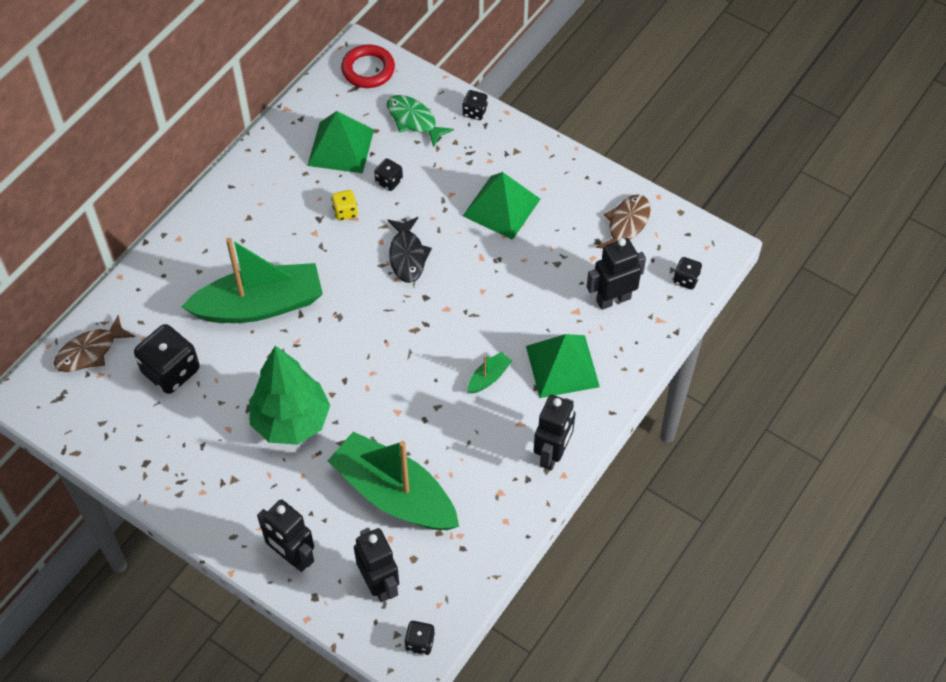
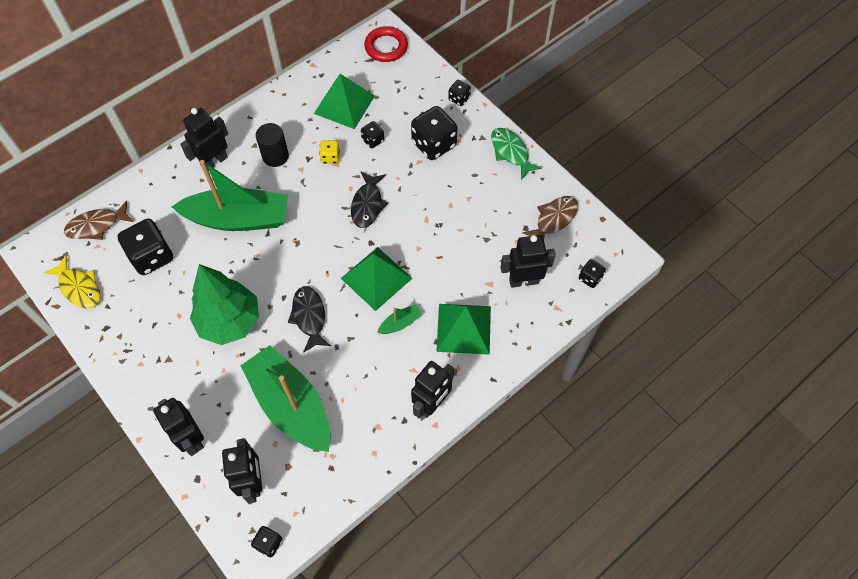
camera: 15 degrees right, 5 degrees up
green fish [387,95,454,147] -> green fish moved to [491,128,542,180]
green pyramid [463,172,540,240] -> green pyramid moved to [341,247,413,311]
none -> yellow fish [44,255,101,308]
none -> black robot [180,108,228,171]
none -> black cylinder [256,123,289,167]
none -> black fish [288,286,331,353]
none -> black dice [411,106,458,160]

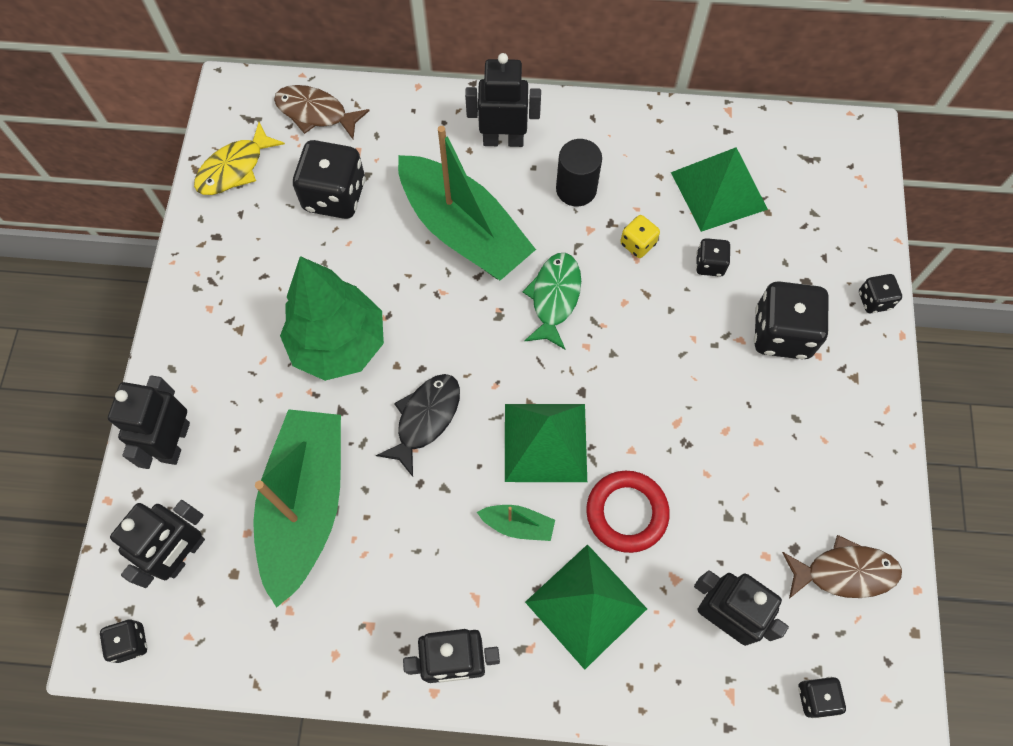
camera: 45 degrees right, 5 degrees up
yellow fish [44,255,101,308] -> yellow fish turned 45 degrees clockwise [194,122,285,195]
black fish [351,172,388,228] -> none
red ring [364,26,408,62] -> red ring moved to [586,471,670,553]
green fish [491,128,542,180] -> green fish moved to [523,253,581,349]

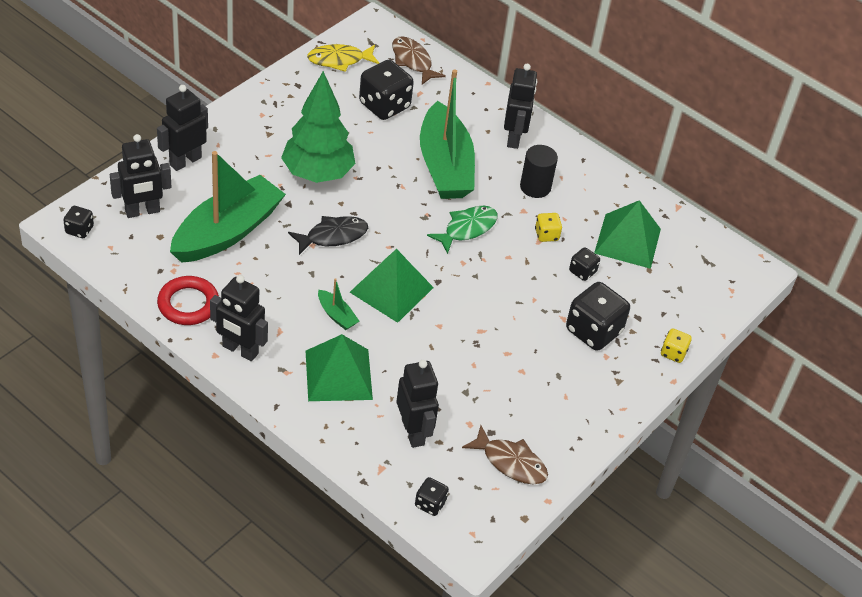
camera: 30 degrees right, 20 degrees down
black robot [465,53,541,147] -> black robot turned 60 degrees clockwise [504,63,537,149]
red ring [586,471,670,553] -> red ring moved to [157,276,219,325]
black dice [859,274,902,313] -> yellow dice [661,329,692,363]

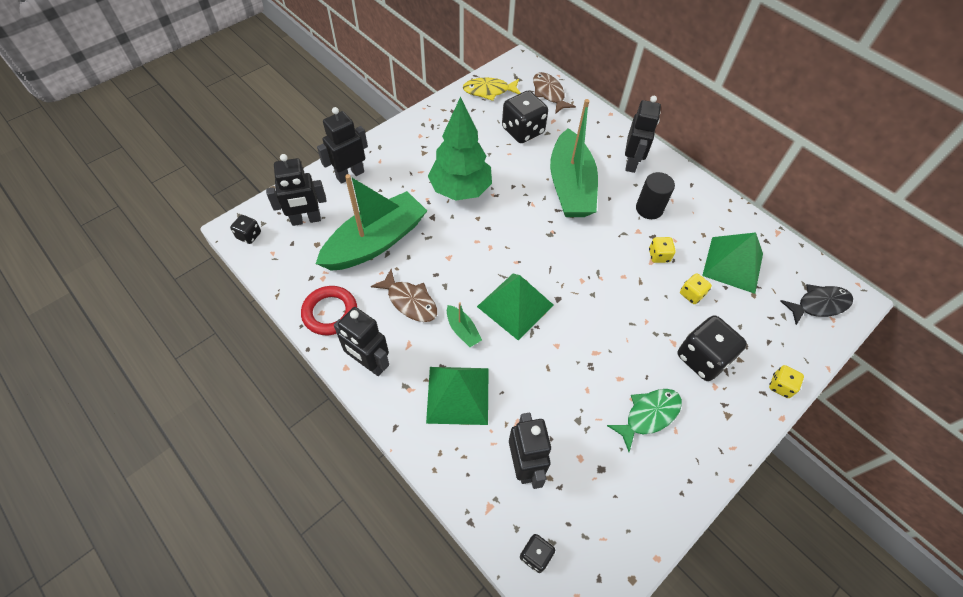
camera: 10 degrees right, 10 degrees up
black fish [288,216,368,255] -> black fish moved to [780,284,853,325]
green fish [427,206,498,254] -> green fish moved to [607,389,682,452]
brown fish [462,425,548,484] -> brown fish moved to [371,269,437,322]
black dice [569,247,600,281] -> yellow dice [680,273,712,304]

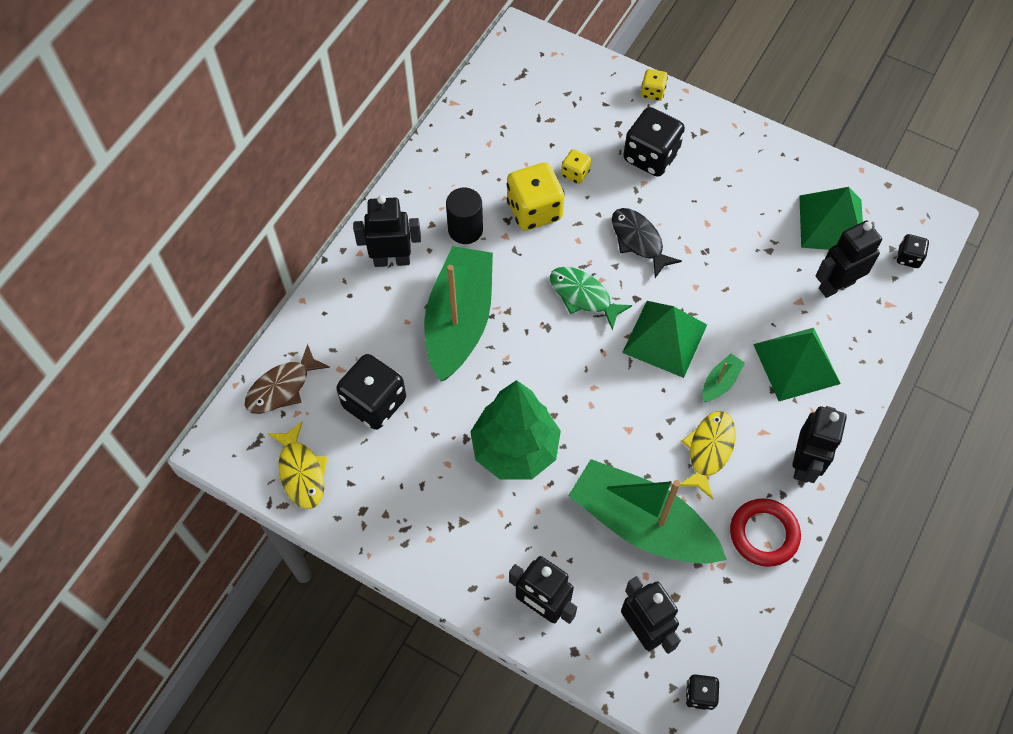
camera: 105 degrees left, 5 degrees up
brown fish [371,269,437,322] -> yellow fish [680,411,736,499]
green boat [550,99,598,217] -> green boat turned 60 degrees counterclockwise [424,246,493,381]
green fish [607,389,682,452] -> green fish moved to [550,267,632,330]
yellow dice [649,237,676,263] -> yellow dice [507,162,565,230], size x1.97
green pyramid [702,232,763,294] -> green pyramid moved to [799,187,863,250]
black fish [780,284,853,325] -> black fish moved to [612,208,682,278]

